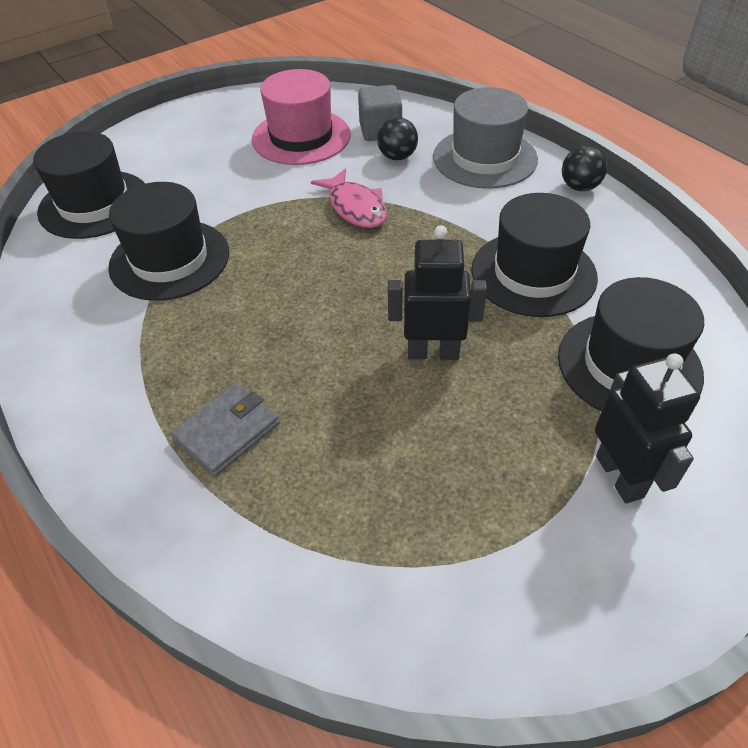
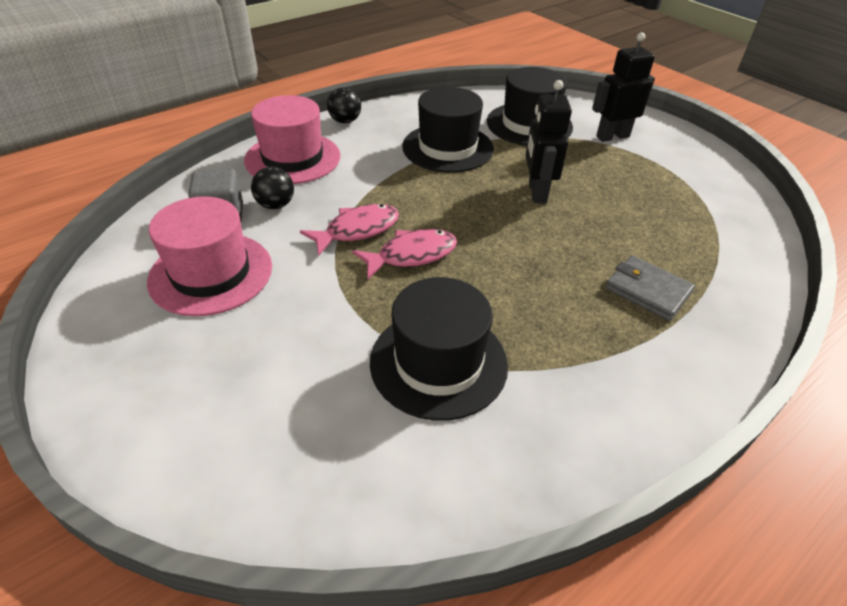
camera: 95 degrees left, 5 degrees down
black hat [33,131,145,239] -> none
grey hat [433,87,538,189] -> pink hat [244,95,340,184]
none -> pink fish [352,229,457,279]

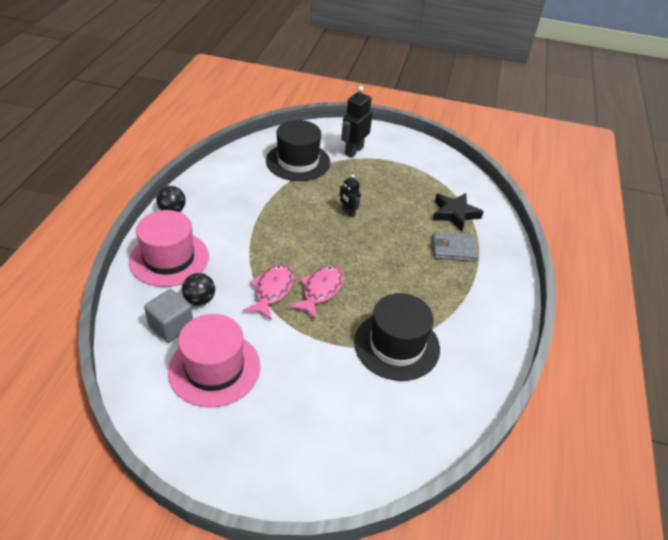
camera: 40 degrees left, 0 degrees up
black hat [402,87,494,173] -> none
black robot [525,80,572,203] -> black robot [339,174,361,217], size x0.58
none -> black star [433,193,484,231]

